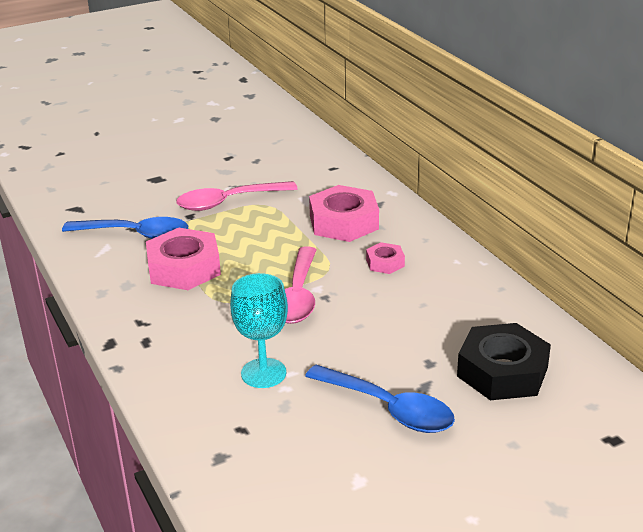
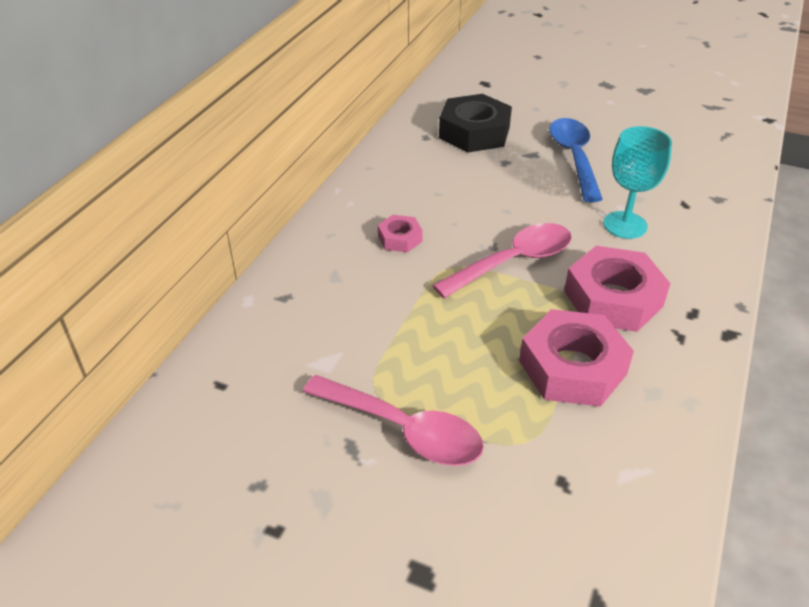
camera: 130 degrees left, 10 degrees up
blue spoon [62,217,188,239] -> none
pink nut [309,185,379,242] -> pink nut moved to [564,246,671,332]

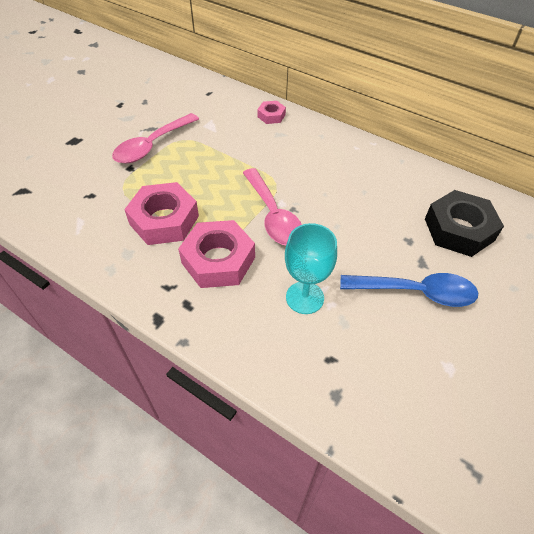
camera: 100 degrees right, 10 degrees up
pink nut [378,215,423,252] -> pink nut moved to [257,101,286,124]

